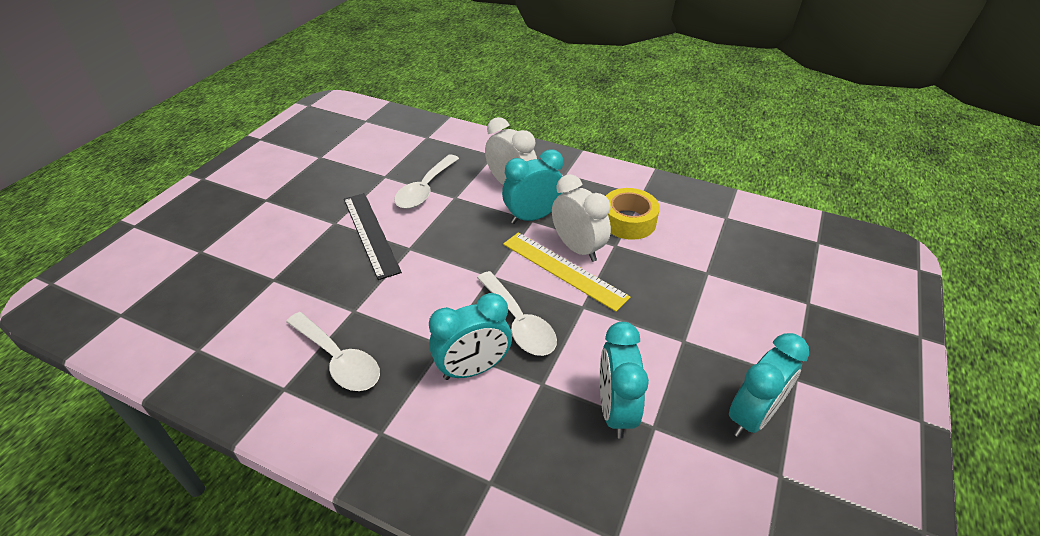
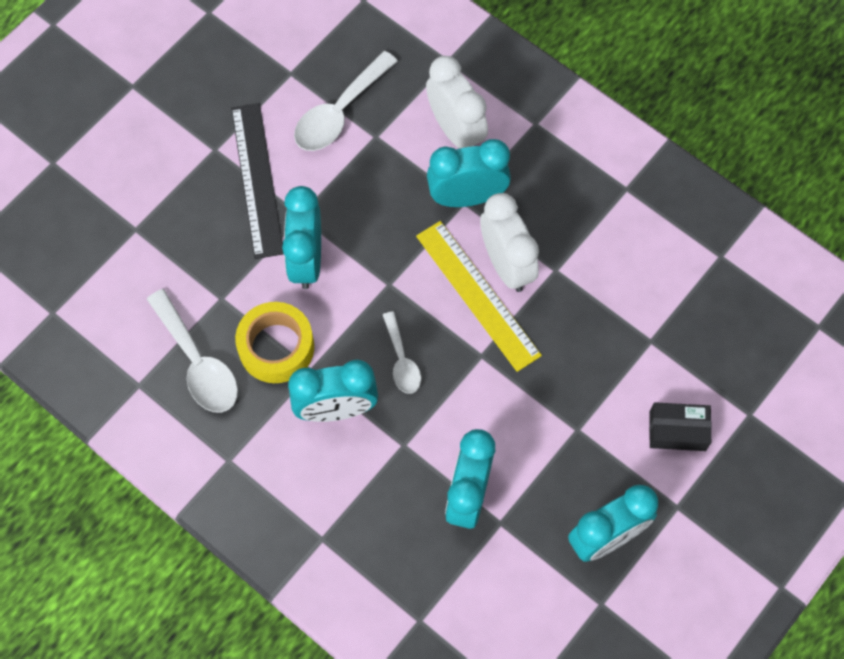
camera: 15 degrees right, 25 degrees up
white spoon [477,271,557,356] -> white spoon [383,311,421,394], size x0.60
yellow tape [606,188,660,240] -> yellow tape moved to [235,302,314,383]
none -> turquoise clock [282,186,321,289]
none -> black box [649,402,711,451]

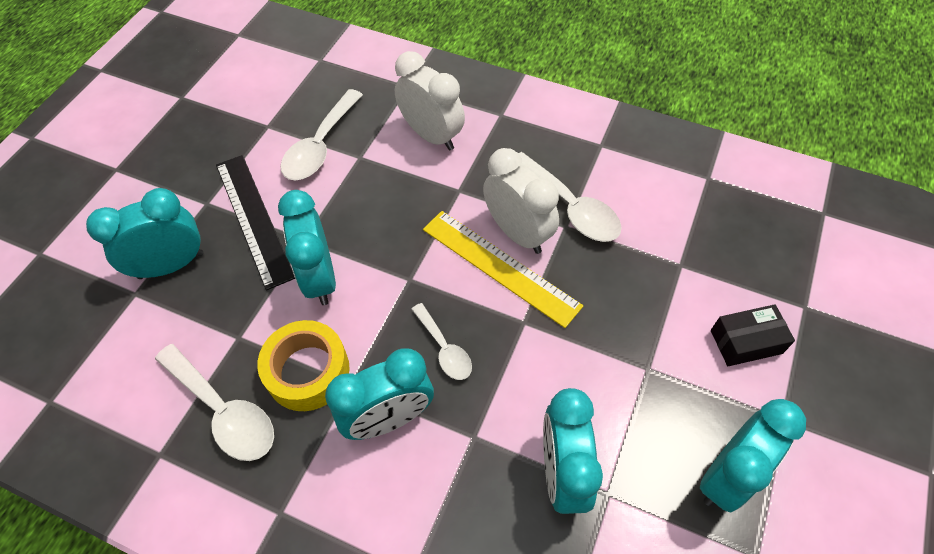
camera: 15 degrees left, 10 degrees down
turquoise clock [427,139,511,207] -> turquoise clock moved to [86,188,203,279]
none -> white spoon [519,152,622,242]

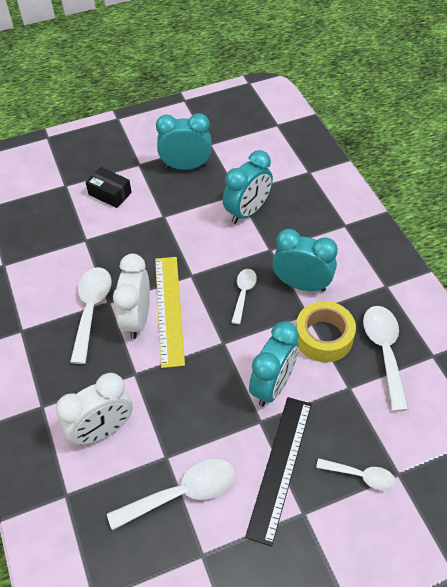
camera: 135 degrees left, 5 degrees down
turquoise clock [86,188,203,279] -> white spoon [316,458,396,491]
white clock [395,51,465,151] -> white clock turned 120 degrees counterclockwise [56,373,133,445]

